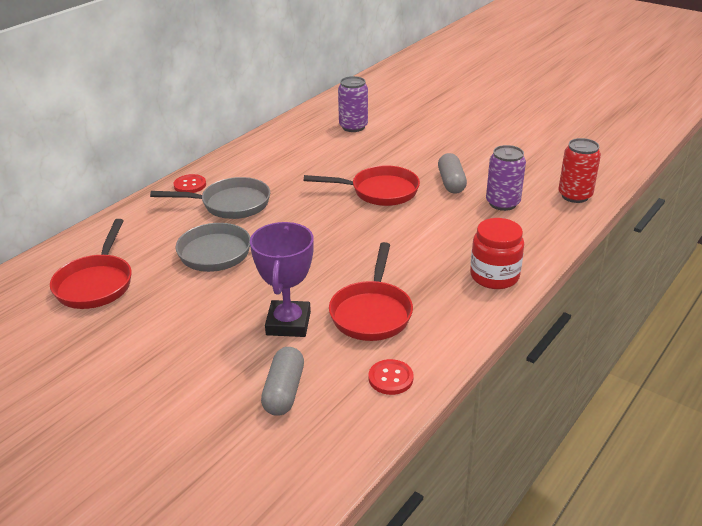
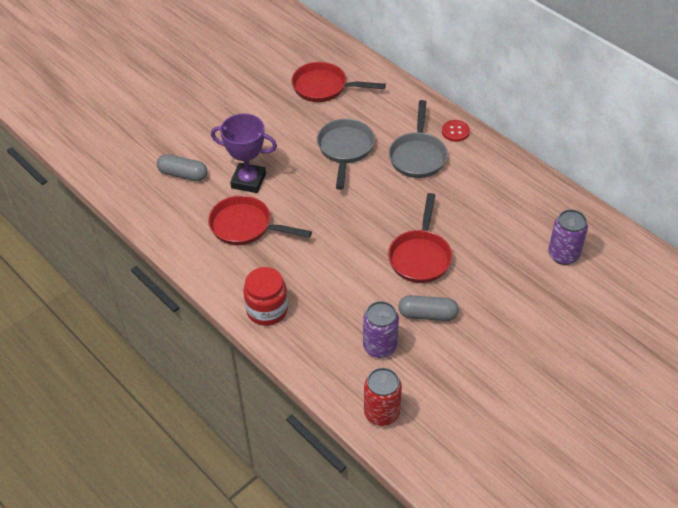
camera: 100 degrees right, 15 degrees up
red button [369,359,413,395] -> none

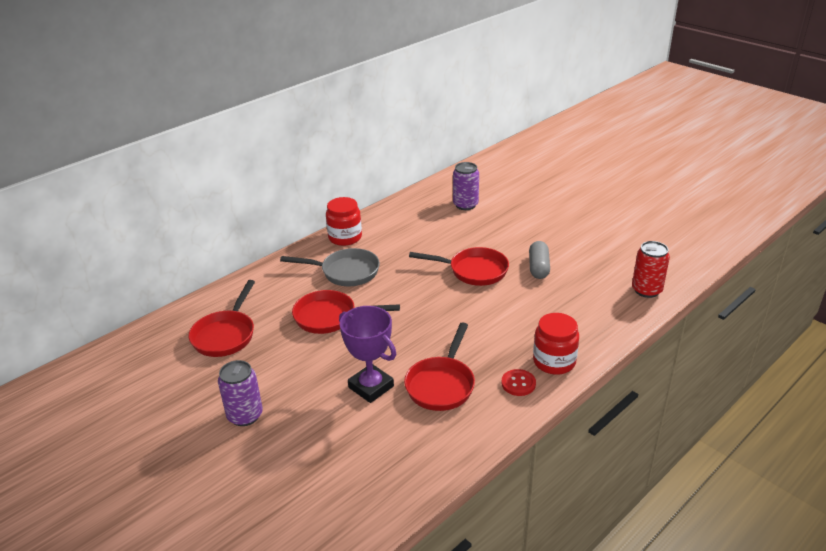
camera: 90 degrees left, 15 degrees down
grey capsule [157,154,207,181] -> none
purple trophy [211,113,277,193] -> purple trophy turned 60 degrees counterclockwise [339,306,396,403]
grey pan [317,119,375,190] -> red pan [292,290,400,334]
purple can [363,301,399,358] -> purple can moved to [218,360,263,426]
red button [442,120,470,142] -> red button moved to [501,369,536,396]
none -> red jar [326,197,362,246]

